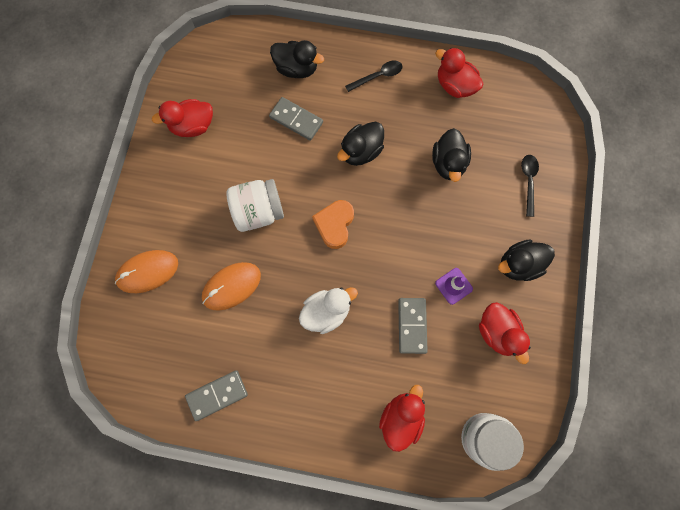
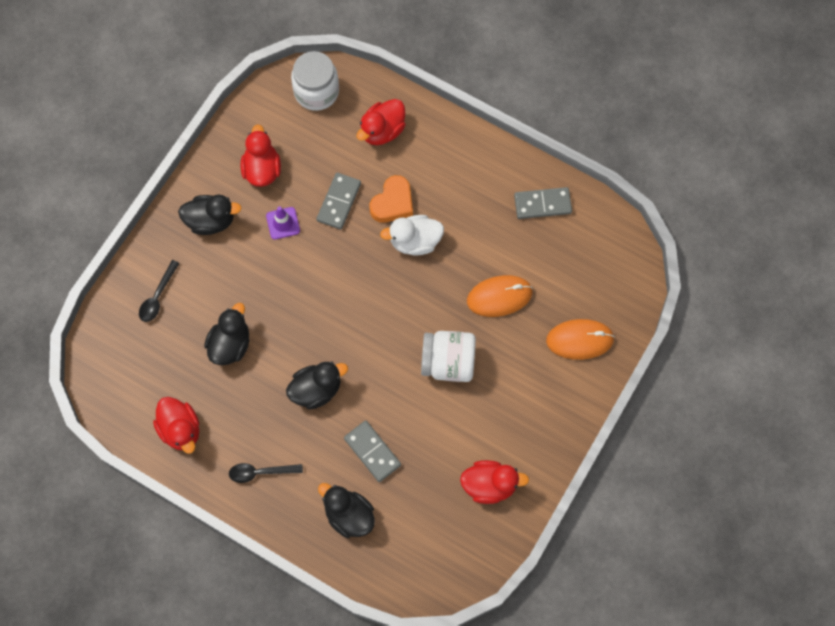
camera: 160 degrees left, 5 degrees down
orange heart [312,200,354,249] -> orange heart moved to [370,175,413,223]

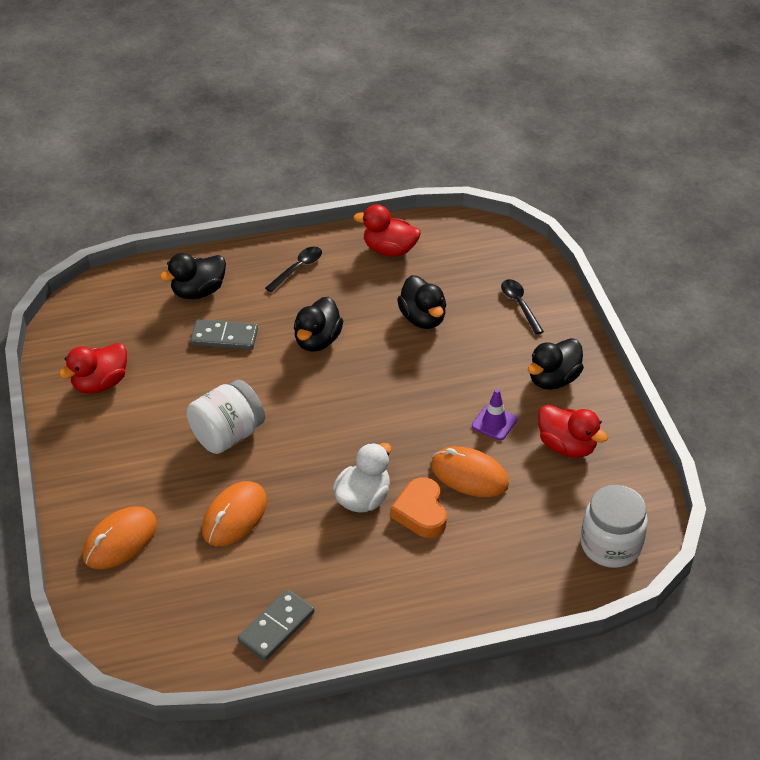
camera: 135 degrees right, 25 degrees down
grey domino [316,173,361,229] -> orange mouse [431,446,509,497]
black duck [318,483,375,538] -> black duck turned 150 degrees clockwise [160,253,226,299]
red duck [356,99,406,145] -> none

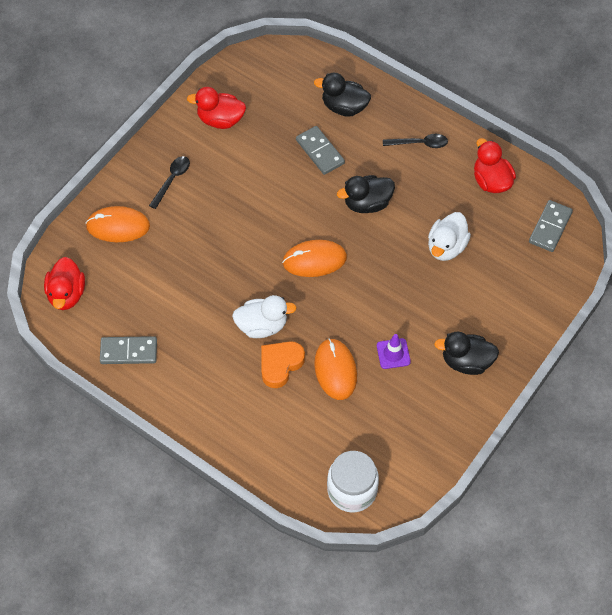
camera: 50 degrees right, 15 degrees up
white jar [187,380,265,454] -> none
orange mouse [202,481,267,546] -> orange mouse moved to [282,240,347,277]
black duck [397,275,446,329] -> white duck [428,212,471,261]
black spoon [501,279,544,335] -> black spoon moved to [149,156,190,209]
red duck [538,405,608,458] -> red duck moved to [44,257,85,310]
none -> grey domino [529,200,573,252]

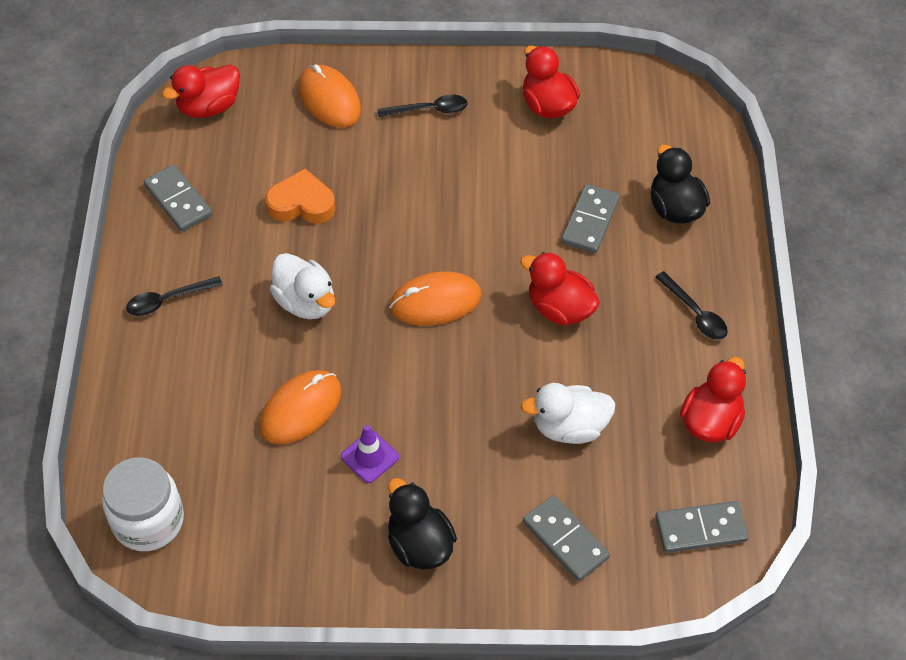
camera: 55 degrees right, 5 degrees down
orange heart [261,341,305,388] -> orange heart moved to [265,169,336,224]
orange mouse [282,240,347,277] -> orange mouse turned 60 degrees counterclockwise [389,272,482,326]
black duck [337,175,395,213] -> red duck [520,252,600,326]
none -> black spoon [126,276,223,316]
none -> grey domino [523,495,610,581]

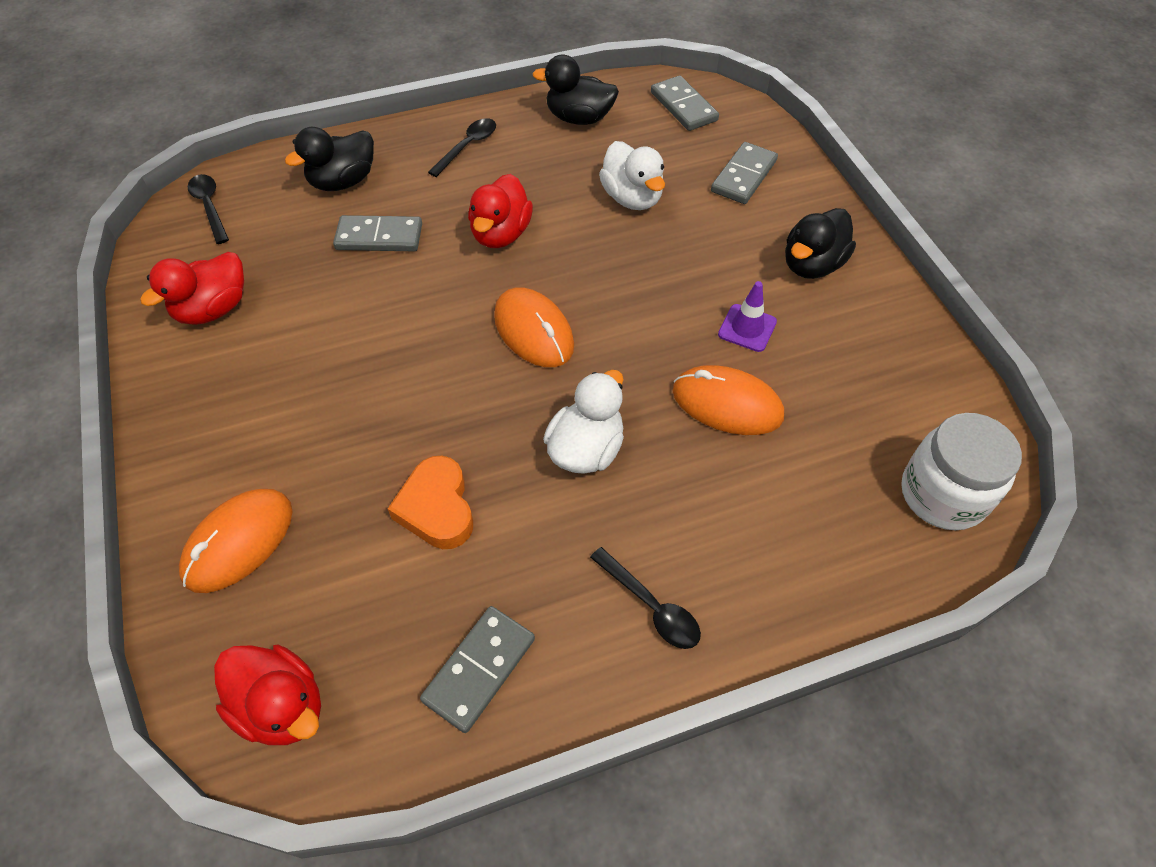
camera: 110 degrees left, 0 degrees up
black spoon [378,94,468,117] -> black spoon moved to [188,174,229,244]
red duck [680,357,746,442] -> black duck [532,55,619,125]

